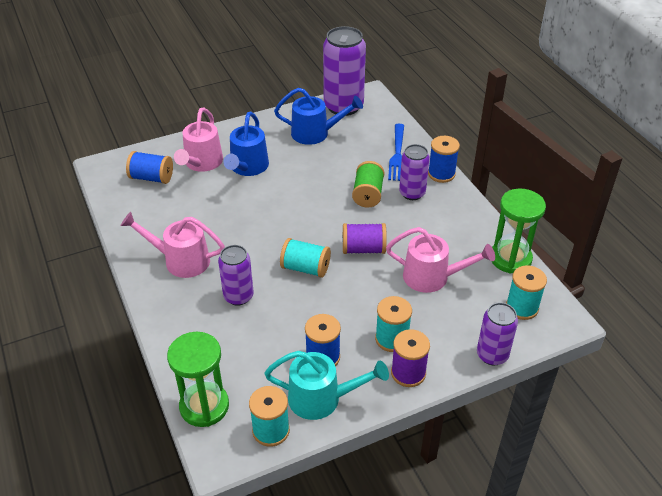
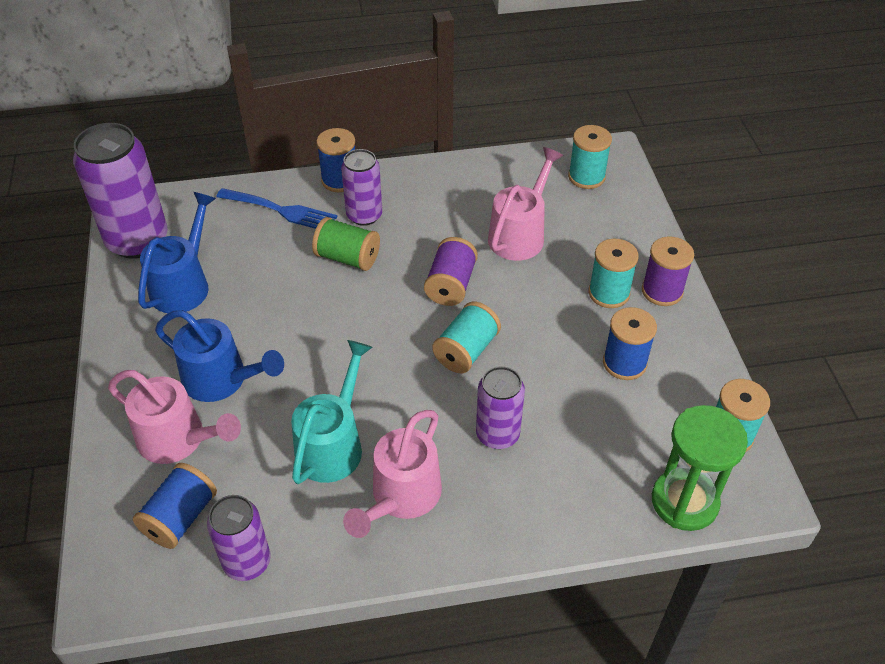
camera: 75 degrees left, 5 degrees up
turquoise watering can [264,351,389,420] -> turquoise watering can moved to [291,340,372,484]
purple can [477,303,518,365] -> purple can moved to [207,495,271,581]
green hourglass [492,189,546,274] -> none

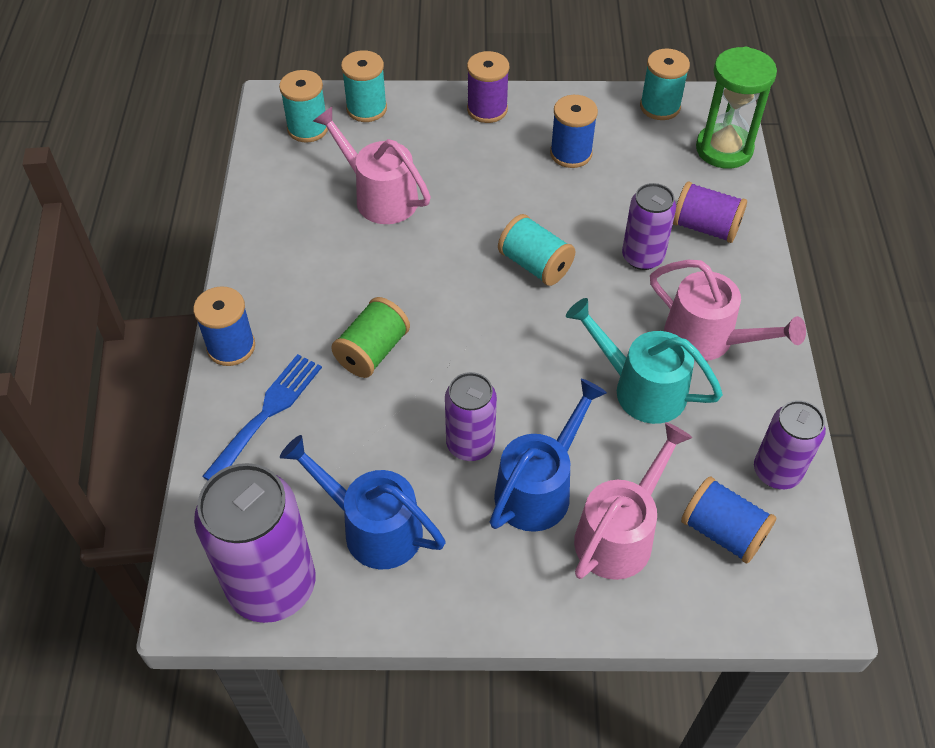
camera: 80 degrees left, 5 degrees up
purple can [341,149,382,226] -> purple can moved to [445,372,497,461]
purple spool [424,237,478,306] -> purple spool moved to [673,181,747,243]
turquoise spool [589,239,639,308] -> turquoise spool moved to [341,50,387,122]

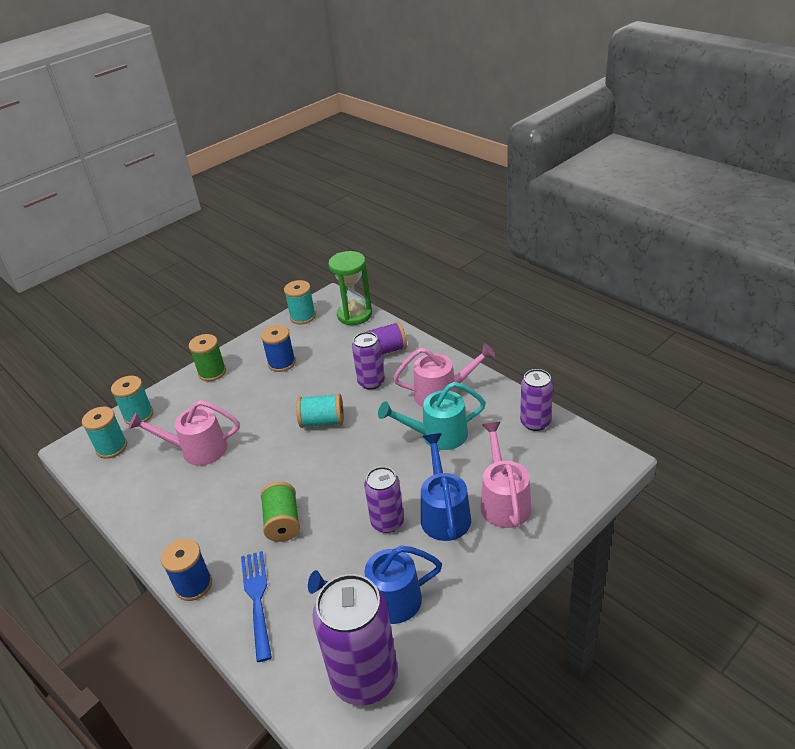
camera: 40 degrees left, 15 degrees down
purple spool [467,51,509,123] -> green spool [189,334,226,381]
blue spool [681,476,776,564] -> none

